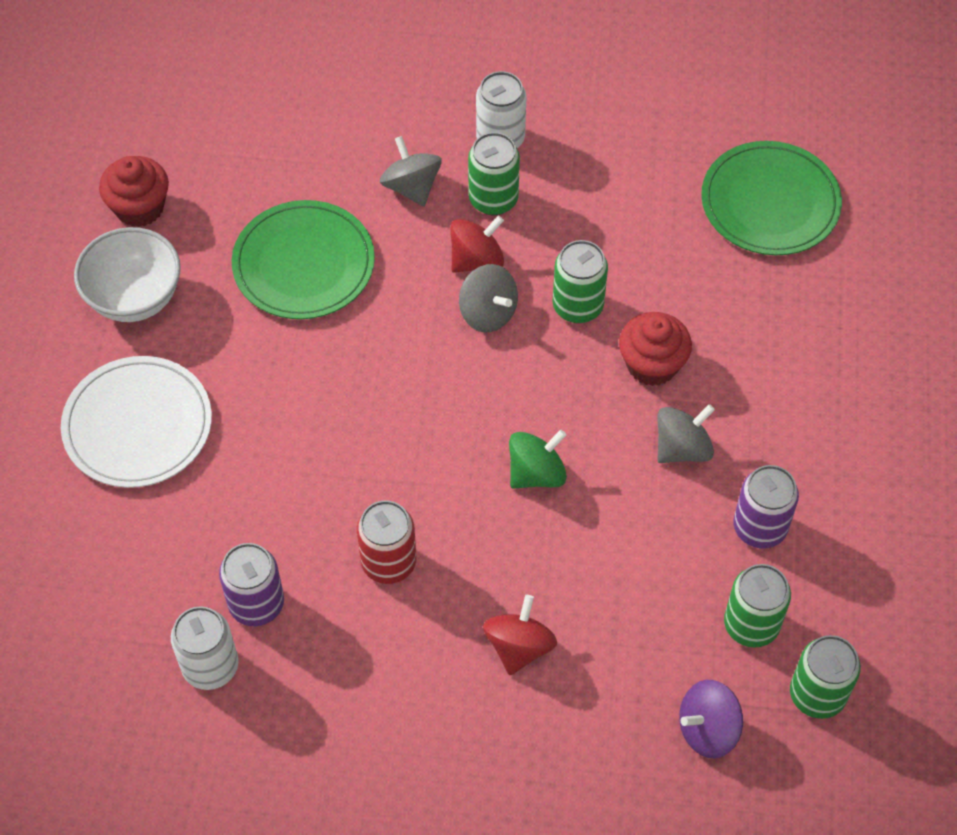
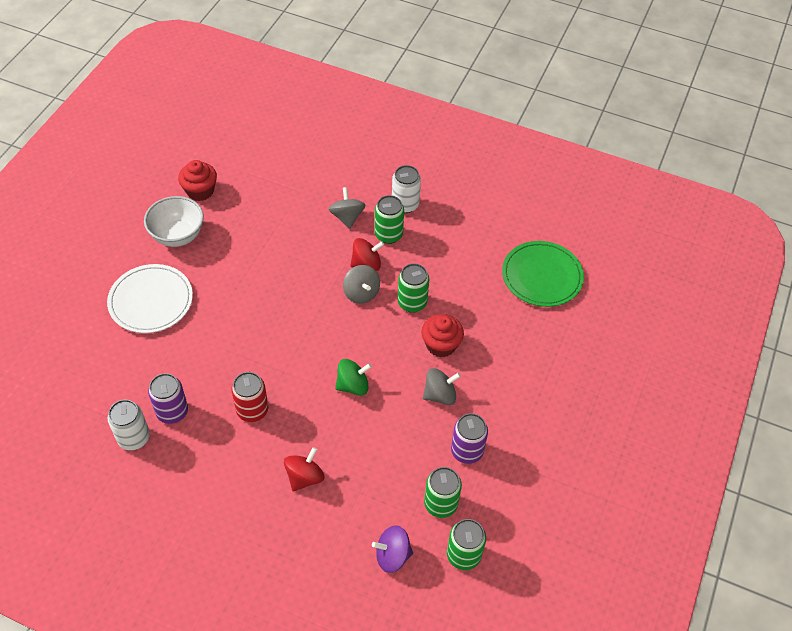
camera: 15 degrees right, 5 degrees down
green plate [232,200,375,319] -> none

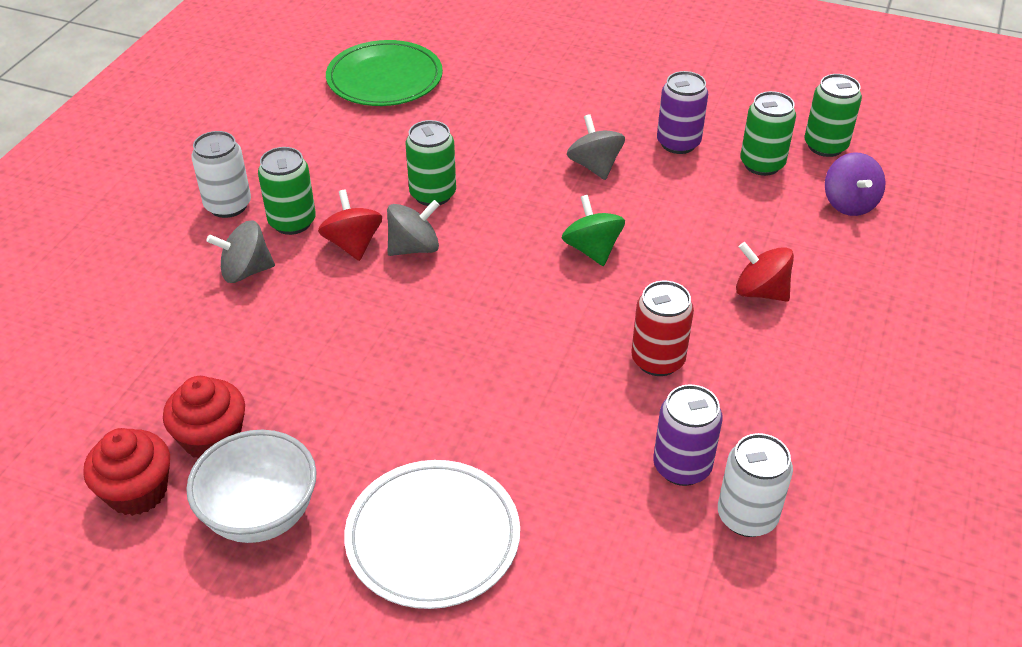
camera: 90 degrees left, 10 degrees down
red cupcake [421,314,464,357] -> red cupcake moved to [163,376,245,458]

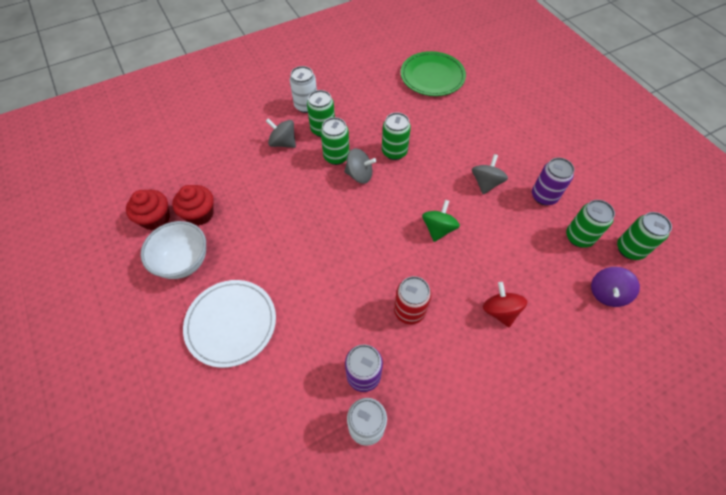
camera: 40 degrees right, 15 degrees up
red spinning top [318,190,382,261] -> green can [320,117,349,165]

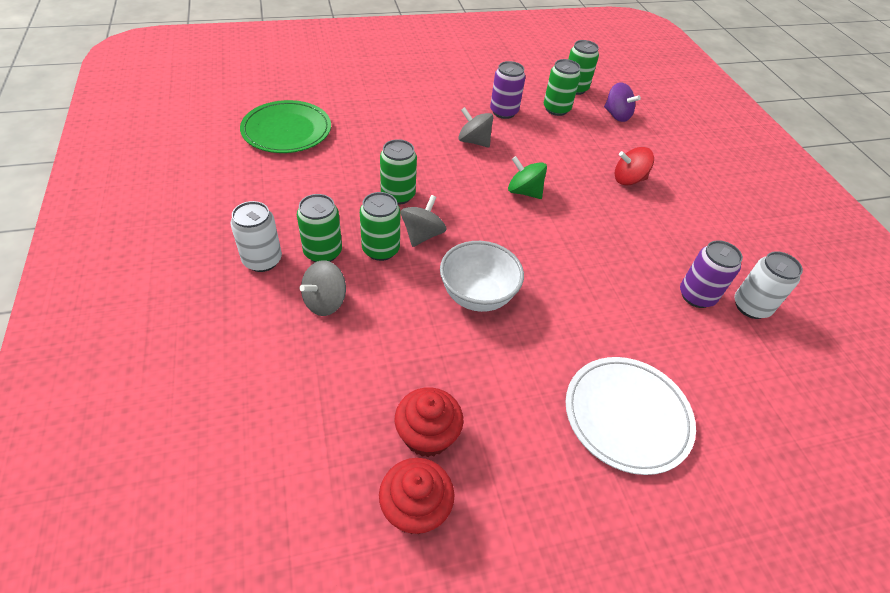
camera: 80 degrees left, 10 degrees down
white bowl [141,221,206,279] -> white bowl moved to [440,241,524,312]
red can [394,276,431,324] -> none

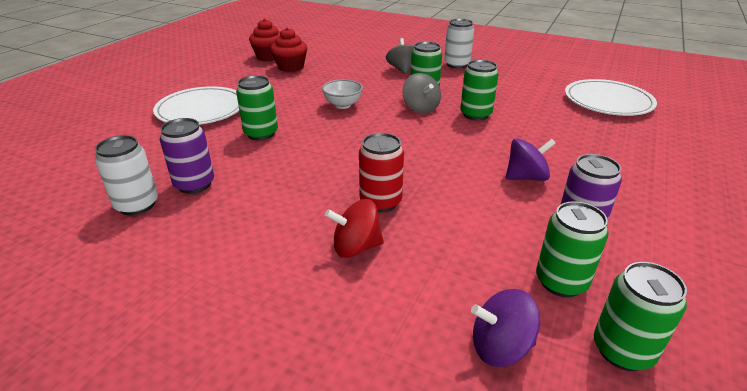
camera: 135 degrees right, 15 degrees down
green plate [240,100,331,153] -> white plate [565,79,657,116]
green can [297,194,342,262] -> green can moved to [236,75,278,140]
white bowl [440,241,524,312] -> white bowl [322,79,363,109], size x0.65
grey spinning top [458,107,493,148] -> purple spinning top [506,138,556,181]
green spinning top [508,156,547,199] -> none
red spinning top [615,147,654,186] -> red spinning top turned 135 degrees counterclockwise [325,199,384,258]
none -> red can [359,133,404,212]

